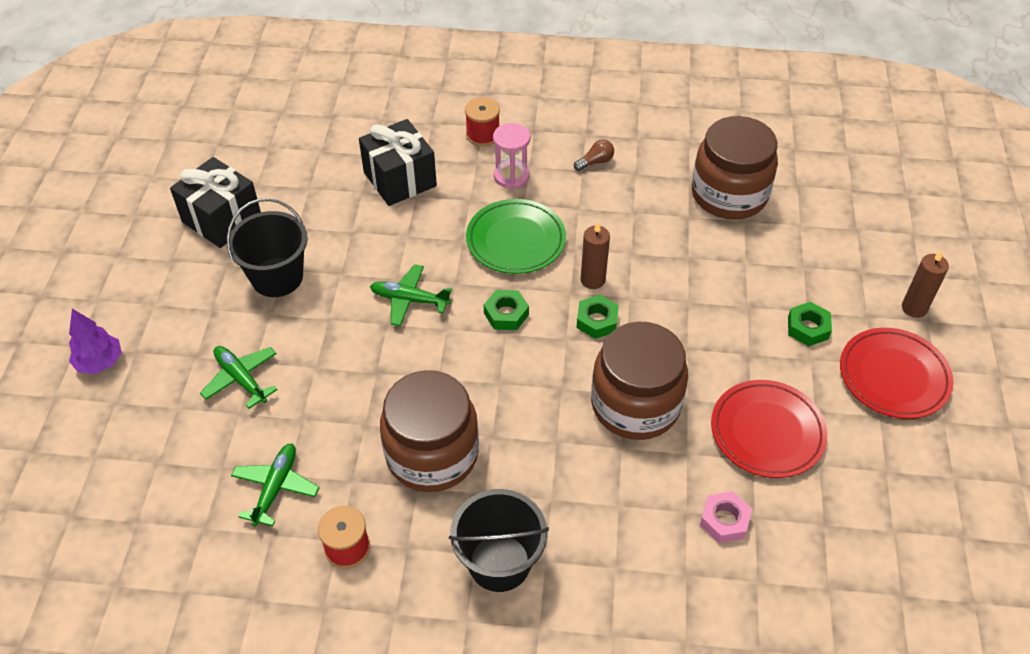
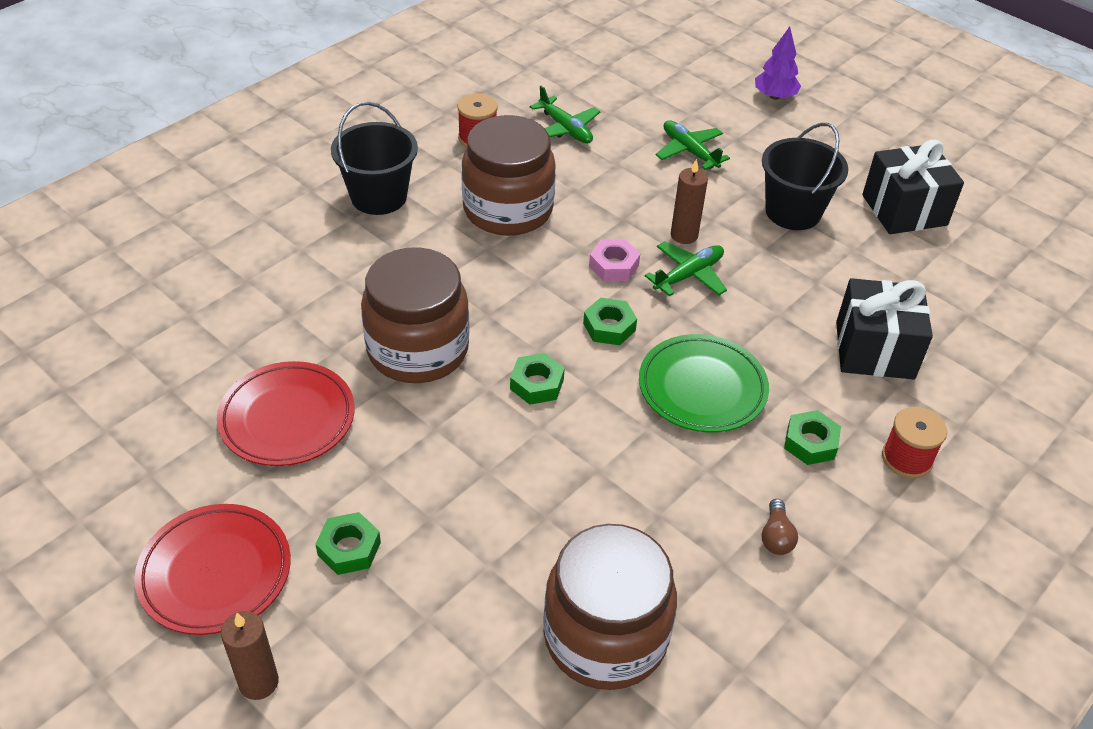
camera: 125 degrees right, 5 degrees down
green plane [200,346,278,409] -> green plane turned 120 degrees counterclockwise [656,120,730,170]
pink hourglass [493,123,530,189] -> green nut [784,410,841,465]
brown candle [581,222,610,289] -> brown candle moved to [671,159,708,244]
pink nut [700,491,752,543] -> pink nut moved to [589,239,640,281]

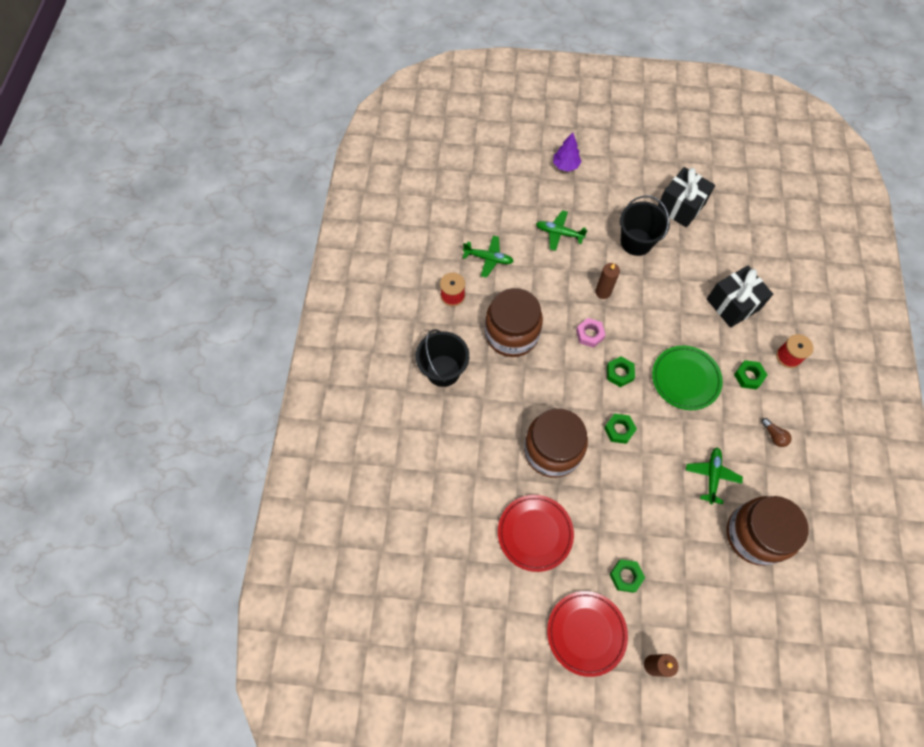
camera: 35 degrees left, 20 degrees up
green plane [645,241,727,296] -> green plane moved to [686,447,743,504]

